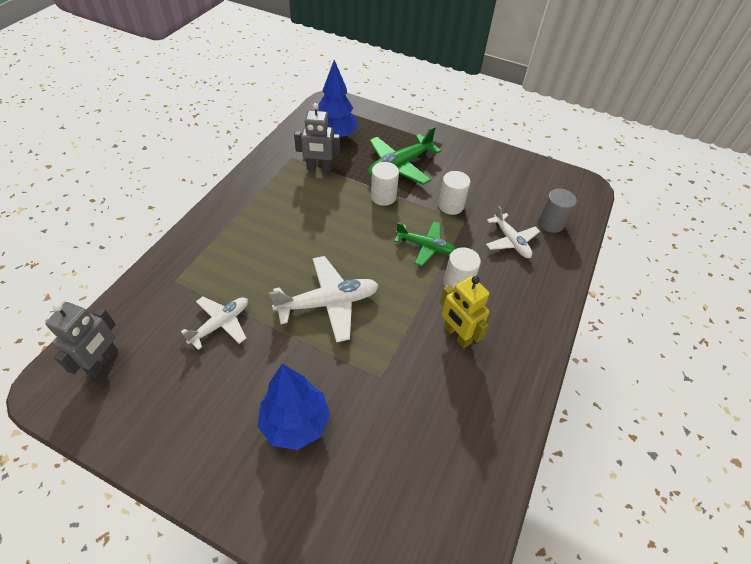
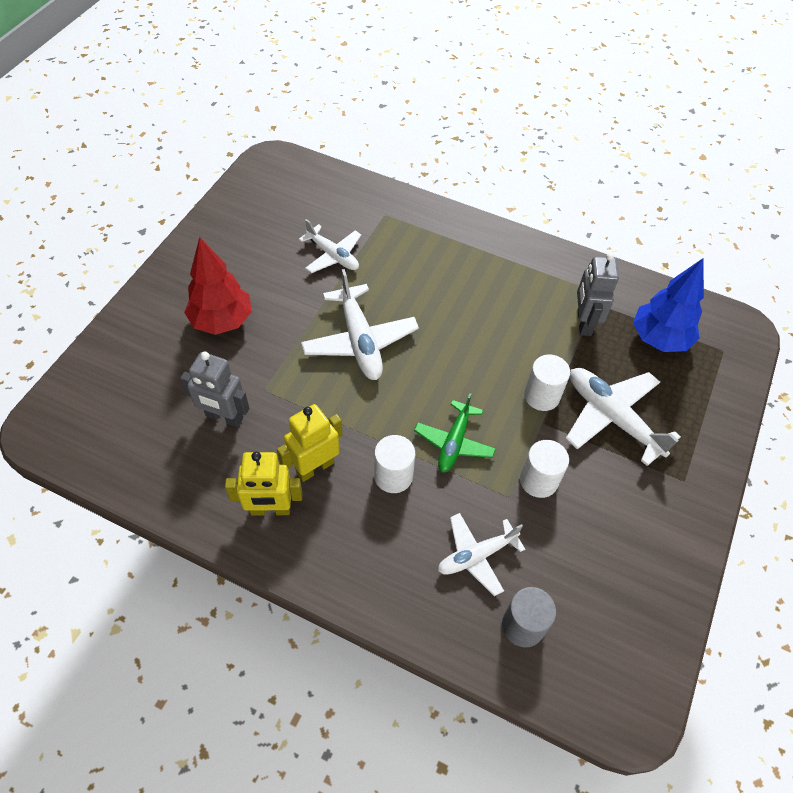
camera: 90 degrees right, 5 degrees up
grey robot [45,302,118,377] -> grey robot moved to [180,352,249,427]
blue tree [258,364,330,450] -> red tree [184,237,252,335]
green plane [368,126,441,185] -> white plane [566,368,681,466]
none -> yellow robot [225,452,302,516]

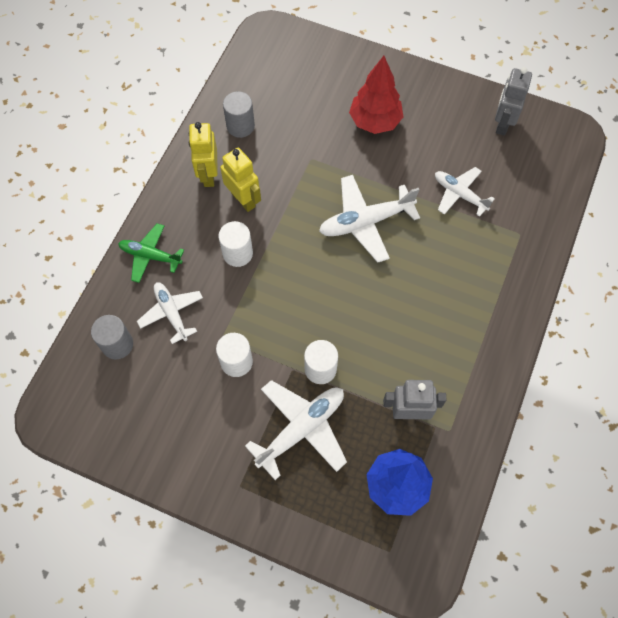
camera: 90 degrees right, 10 degrees up
grey robot [180,352,249,427] -> grey robot moved to [495,67,532,136]
white plane [299,219,361,273] -> white plane turned 90 degrees clockwise [435,167,495,217]
green plane [414,393,496,473] -> green plane moved to [118,223,184,283]
none -> grey cylinder [223,91,255,138]

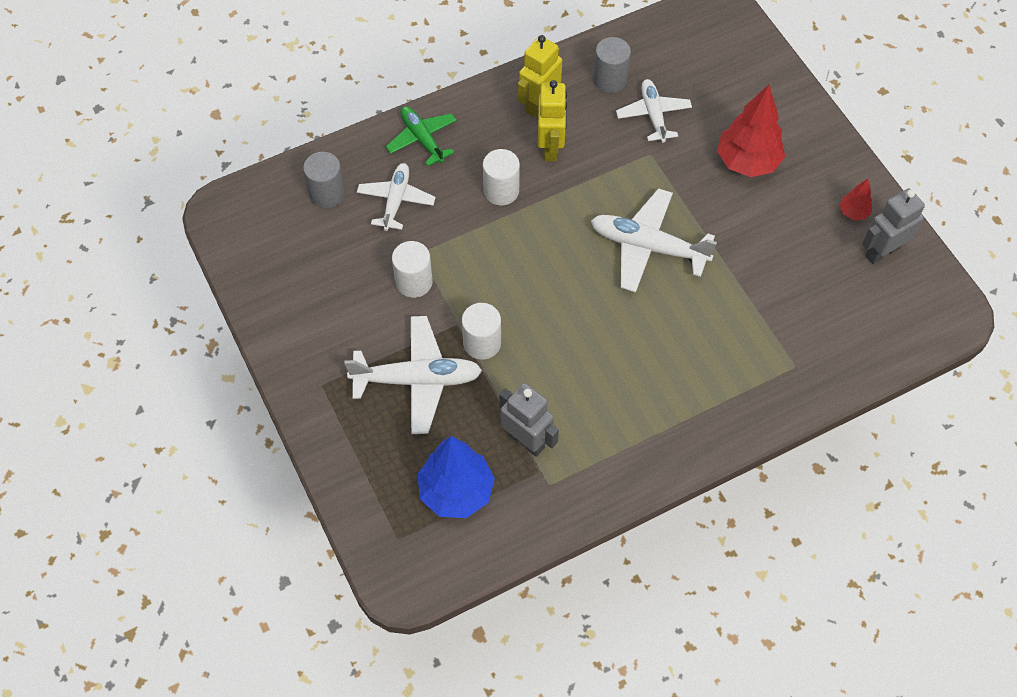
camera: 40 degrees right, 5 degrees down
white plane [435,167,495,217] -> white plane moved to [616,79,692,143]
none -> red tree [839,179,872,220]

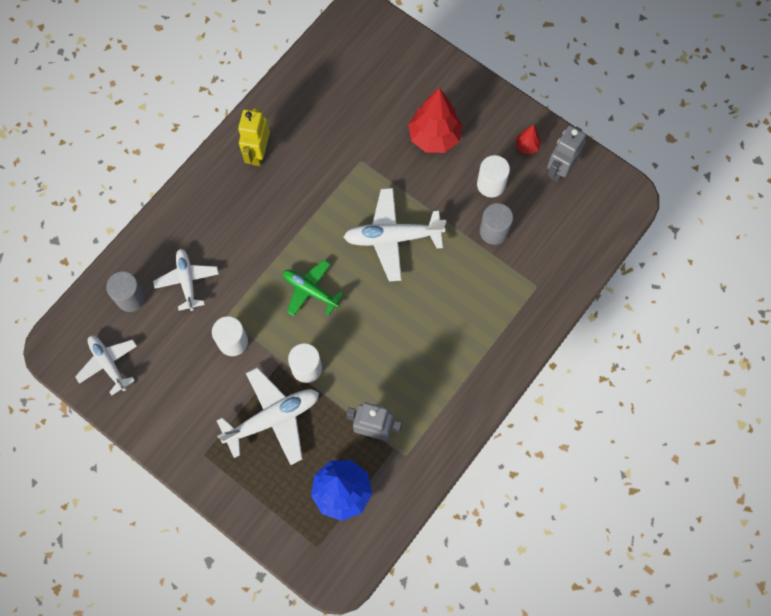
camera: 25 degrees left, 10 degrees up
green plane [386,107,457,166] -> green plane moved to [283,260,343,316]
white cylinder [483,149,520,205] -> white cylinder moved to [477,155,510,197]
yellow robot [538,80,567,161] -> none
grey cylinder [593,37,631,93] -> grey cylinder moved to [480,203,513,245]
white plane [616,79,692,143] -> white plane moved to [75,336,137,396]

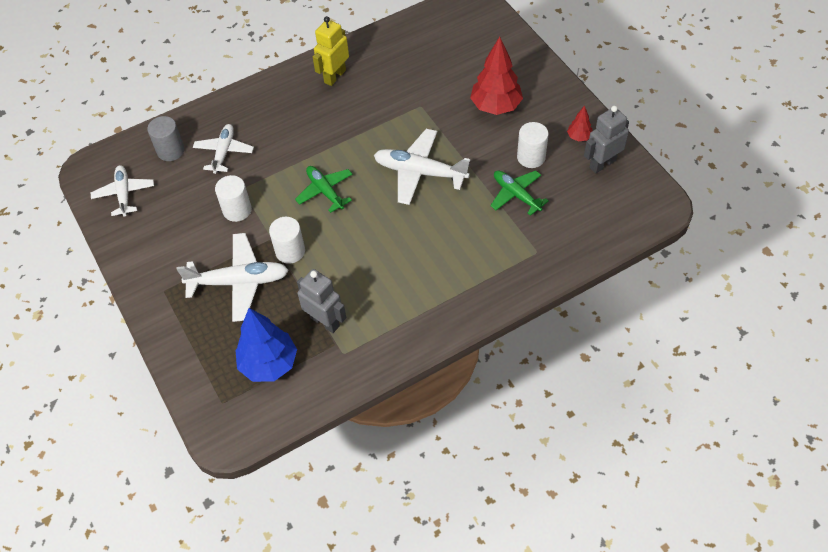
camera: 25 degrees right, 15 degrees down
grey cylinder [480,203,513,245] -> green plane [490,170,548,216]

